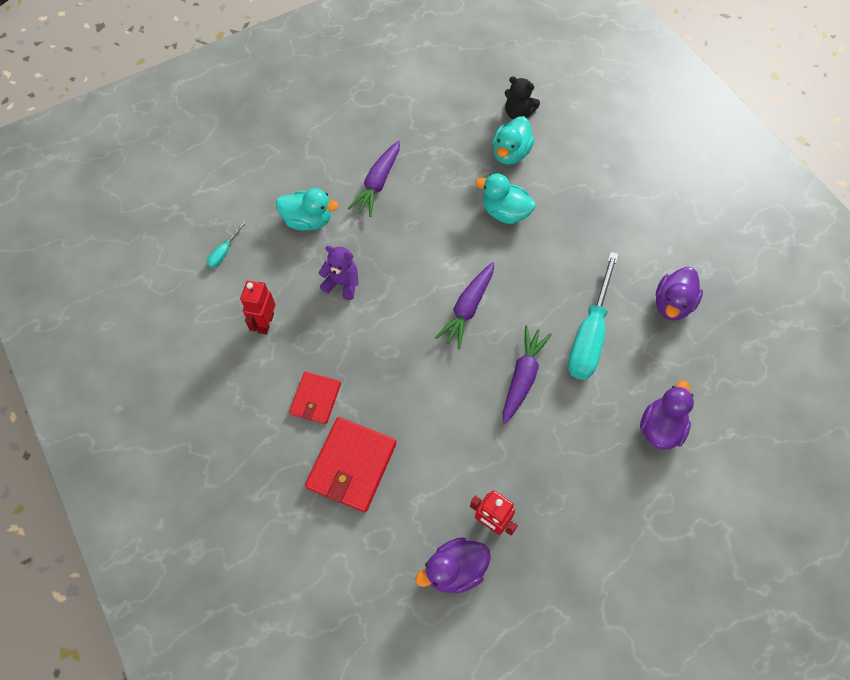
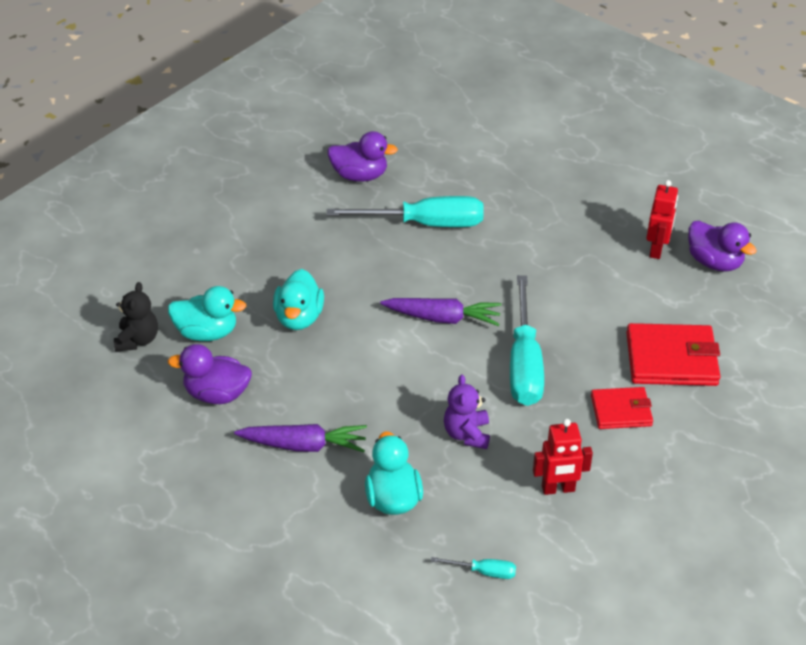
camera: 110 degrees left, 20 degrees down
purple carrot [503,325,552,424] -> none
purple duck [640,380,694,450] -> purple duck moved to [168,344,252,404]
none -> turquoise screwdriver [510,275,544,406]

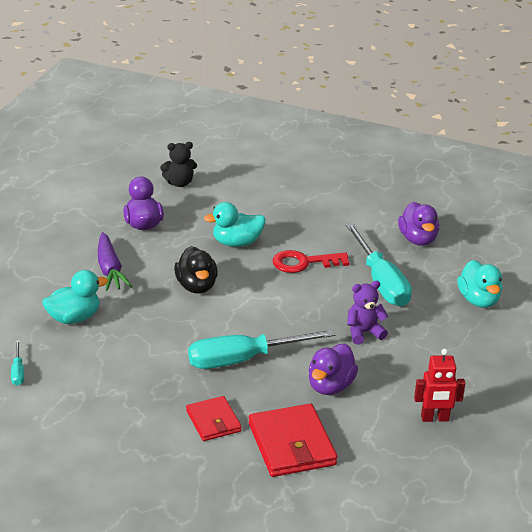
camera: 70 degrees right, 10 degrees down
turquoise duck [168,286,246,341] -> turquoise duck moved to [457,260,502,308]
purple carrot [380,298,502,326] -> none
purple teddy bear [444,374,490,449] -> purple teddy bear moved to [347,281,389,344]
red robot [533,419,593,495] -> none
purple duck [688,220,757,272] -> purple duck moved to [308,344,358,395]
none -> black duck [174,246,218,294]
none -> red key [273,250,349,273]

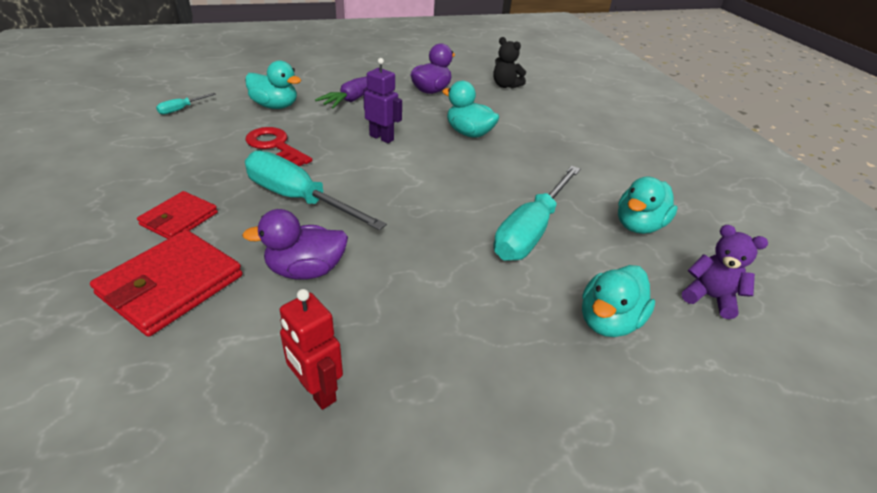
camera: 50 degrees right, 5 degrees up
black duck [174,246,218,294] -> purple robot [363,58,402,143]
red key [273,250,349,273] -> red key moved to [245,127,312,166]
purple teddy bear [347,281,389,344] -> purple teddy bear moved to [682,225,768,319]
purple duck [398,202,439,246] -> turquoise duck [618,177,678,234]

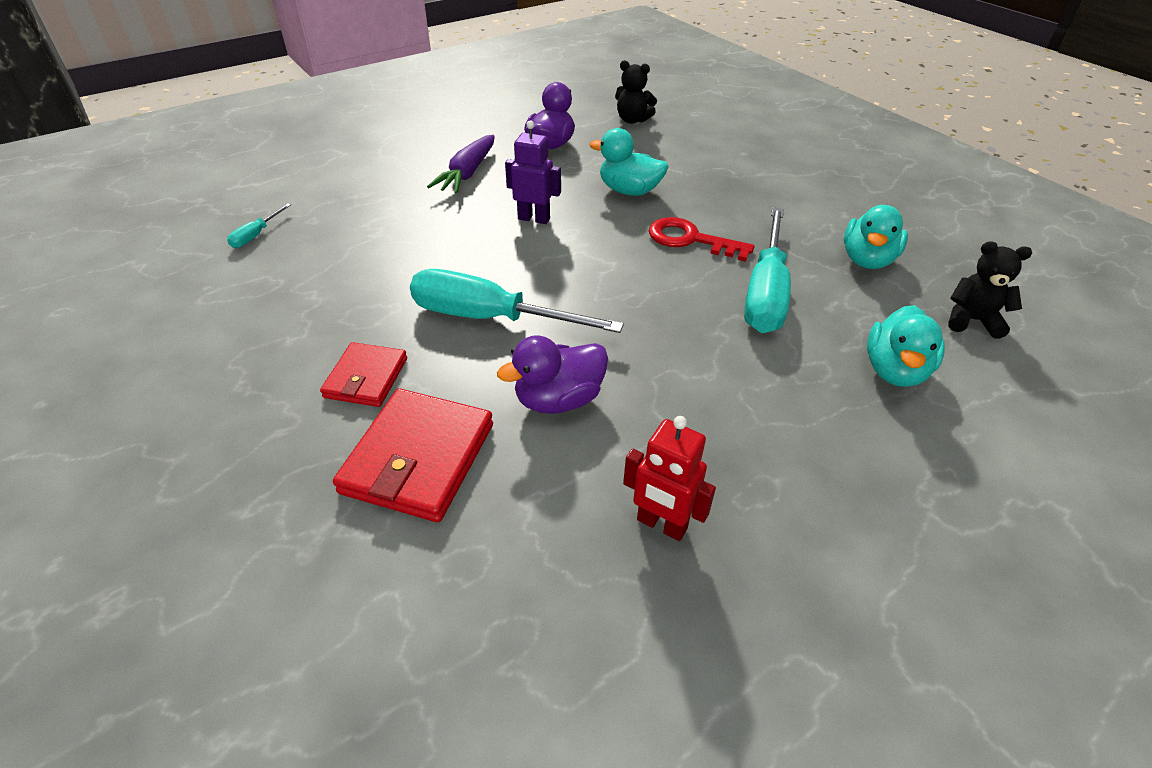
camera: 15 degrees left, 5 degrees up
turquoise duck [245,60,301,109] -> none
red key [245,127,312,166] -> red key moved to [649,217,754,262]
purple teddy bear [682,225,768,319] -> black teddy bear [948,241,1032,339]

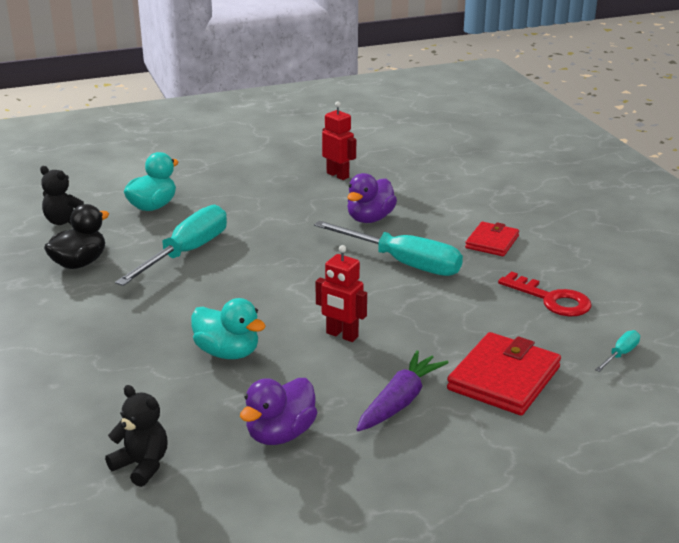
camera: 165 degrees left, 15 degrees down
red wallet [333,388,493,522] -> red wallet moved to [447,332,561,416]
purple duck [497,335,608,414] -> purple duck turned 135 degrees clockwise [347,173,397,223]
purple robot [505,121,561,224] -> red robot [315,245,367,342]
red key [649,217,754,262] -> red key moved to [498,271,592,316]
turquoise duck [844,205,908,269] -> black duck [44,204,109,269]

